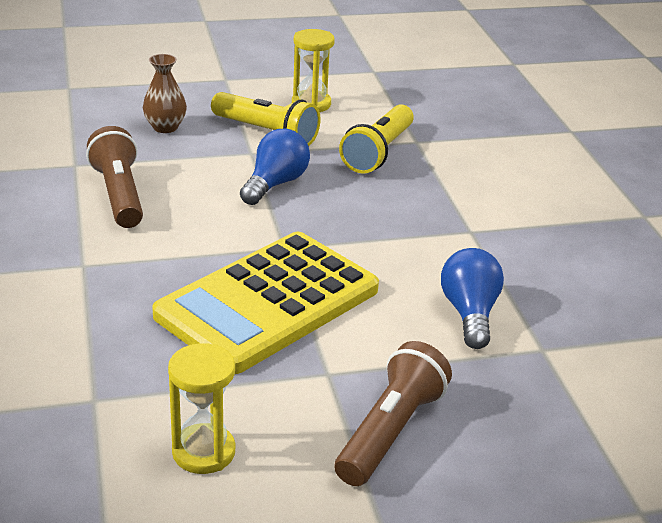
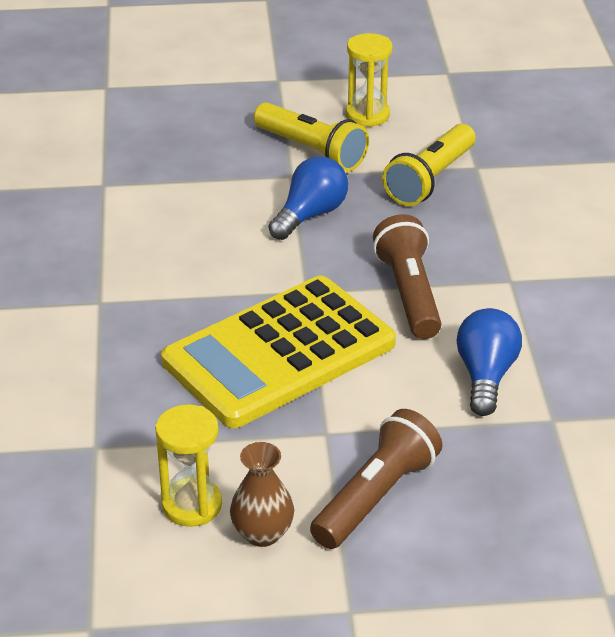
camera: 10 degrees right, 5 degrees up
brown flashlight [86,126,143,228] -> brown flashlight moved to [373,214,441,339]
brown vase [143,54,187,133] -> brown vase moved to [230,442,294,547]

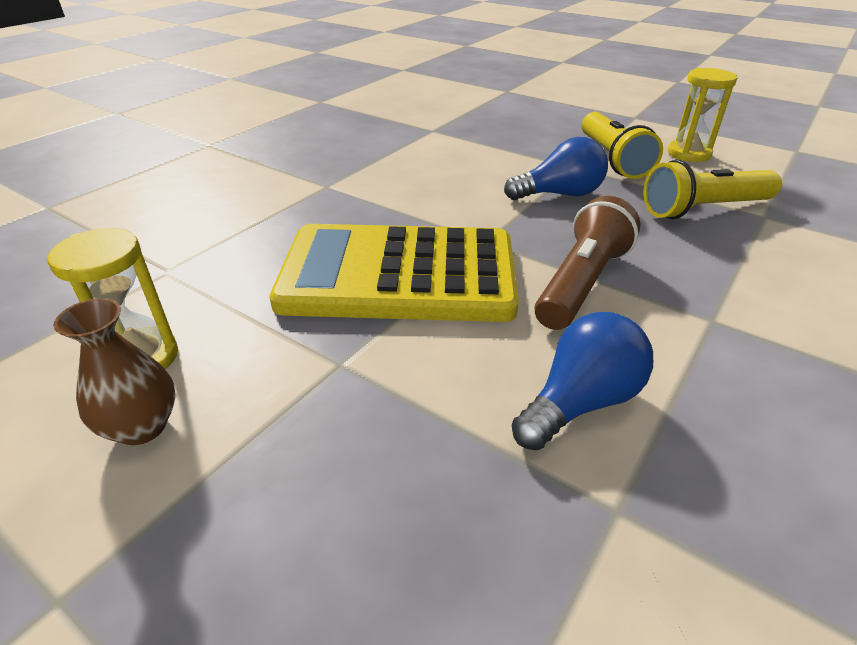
camera: 40 degrees right, 0 degrees up
brown flashlight [310,409,442,549] -> none

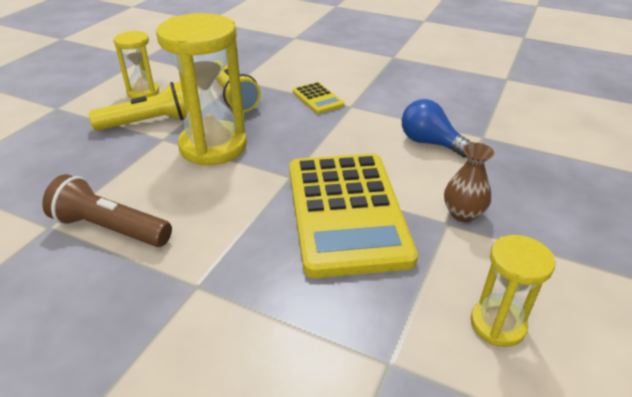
camera: 100 degrees left, 0 degrees up
brown vase [53,298,175,445] -> brown vase moved to [444,142,494,222]
blue light bulb [504,137,608,200] -> yellow hourglass [156,13,247,166]
brown flashlight [535,196,641,330] -> brown flashlight moved to [42,174,172,247]
none -> yellow calculator [293,82,344,114]

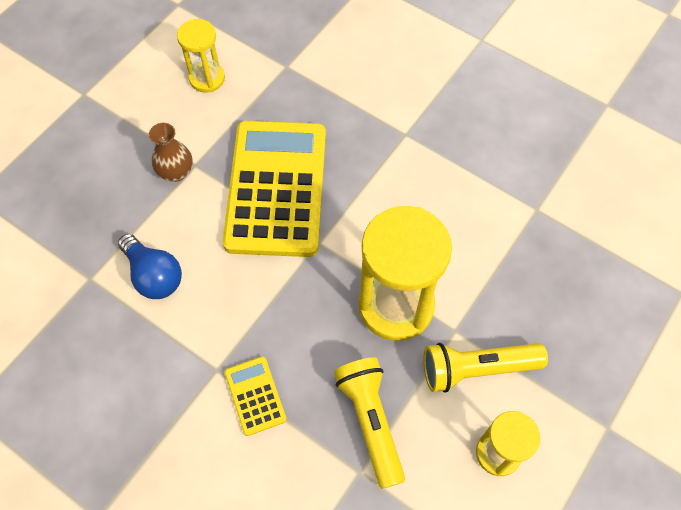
camera: 170 degrees left, 25 degrees up
brown flashlight [42,174,172,247] -> none

